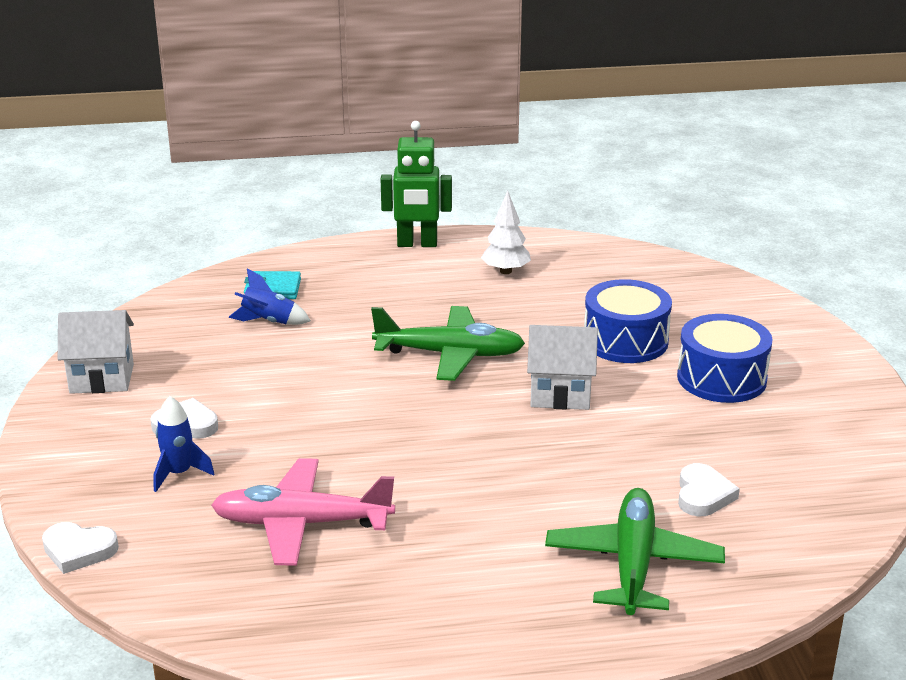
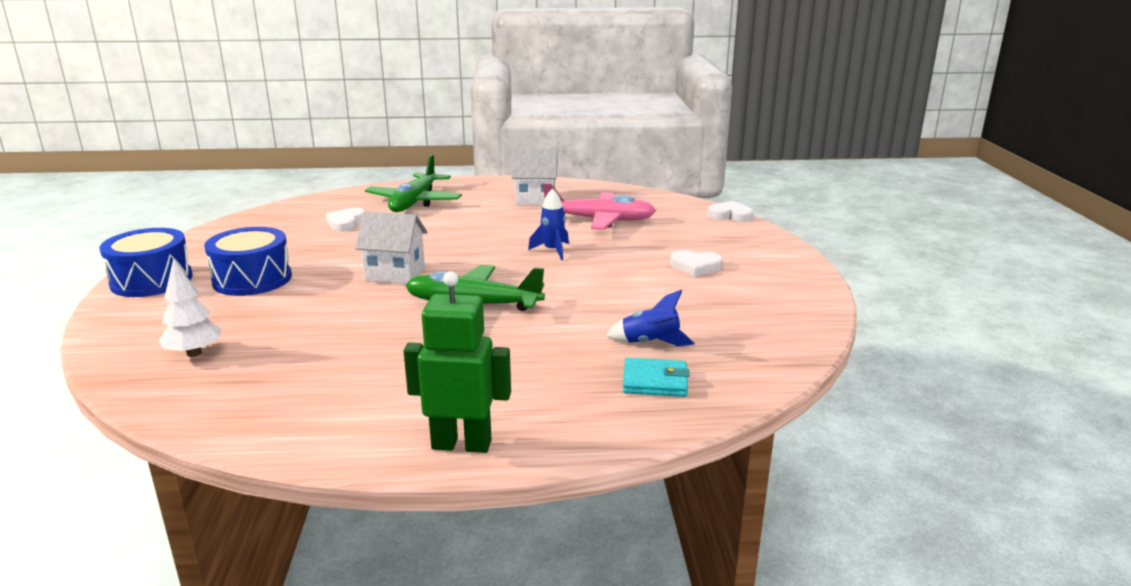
camera: 175 degrees left, 5 degrees down
white house [58,310,134,394] -> white house moved to [511,149,558,205]
blue rocket [153,396,214,492] -> blue rocket moved to [528,188,569,260]
white tree [481,190,531,274] -> white tree moved to [159,258,221,357]
blue drum [584,279,672,363] -> blue drum moved to [100,228,193,297]

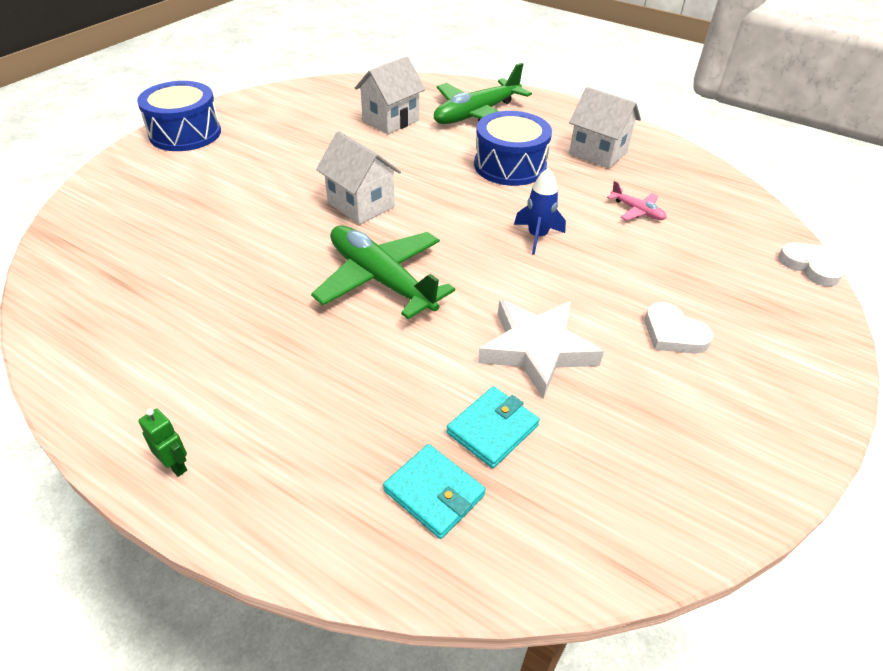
camera: 35 degrees right, 20 degrees up
white tree [159,258,221,357] -> none
blue drum [204,227,292,296] -> blue drum moved to [474,111,552,186]
white heart [326,208,366,232] -> white house [355,56,425,134]
green robot [404,271,511,453] -> green robot [138,408,187,477], size x0.44
pink plane [543,183,656,230] -> pink plane [607,181,667,220], size x0.46
blue rocket [606,290,695,346] -> turquoise wallet [446,386,540,468]
none -> white star [478,299,604,399]

